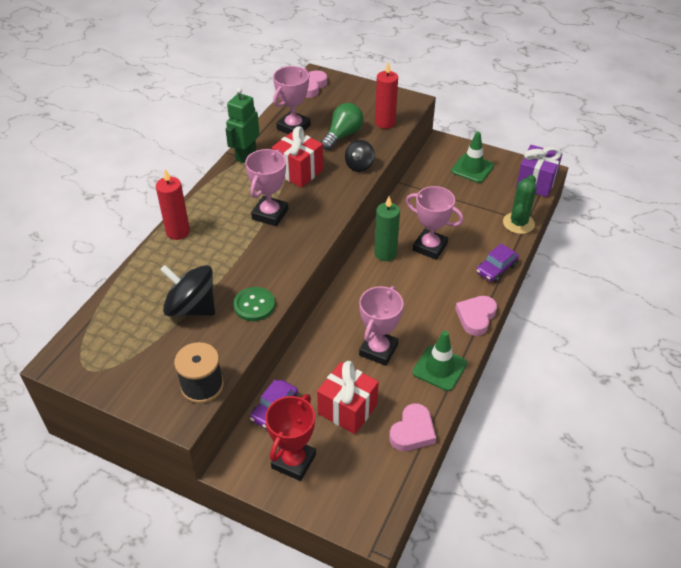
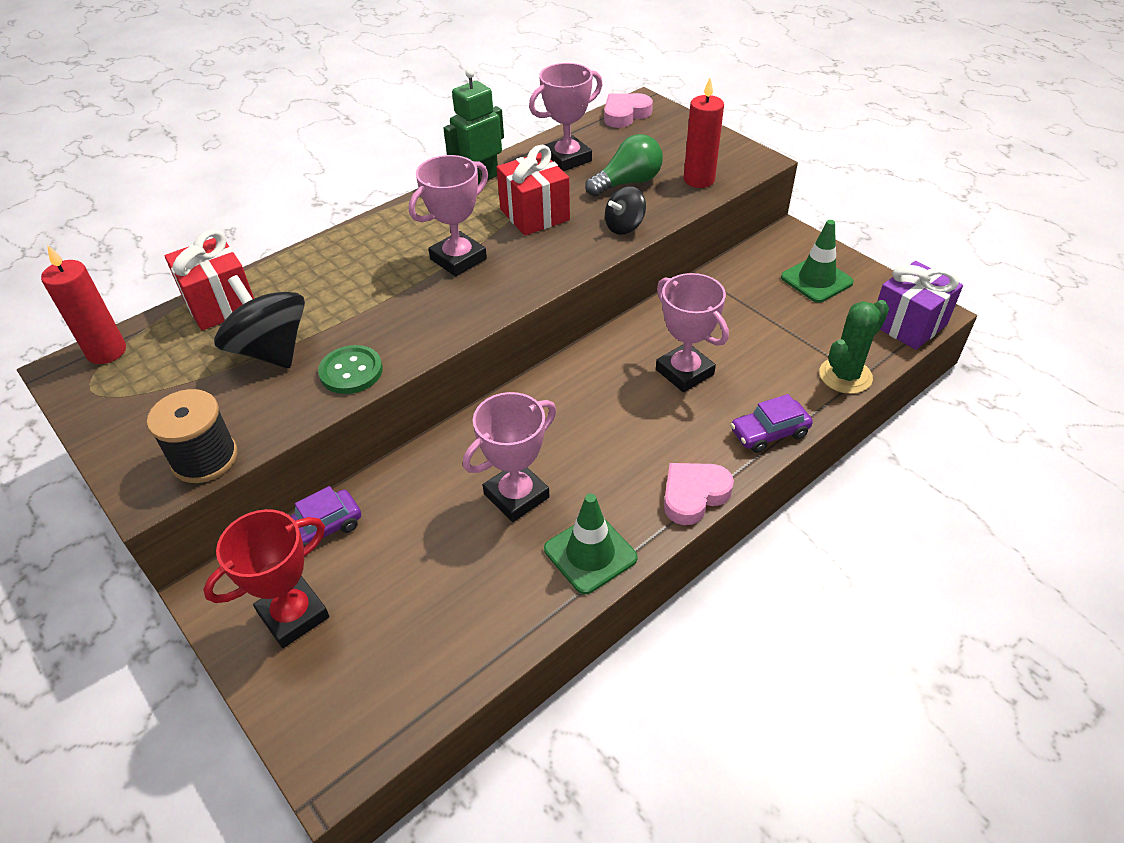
camera: 25 degrees right, 0 degrees up
red candle [156,169,190,240] -> red candle moved to [41,245,126,364]
red gift [317,361,379,434] -> red gift moved to [165,229,254,330]
green candle [374,197,400,261] -> none
pink heart [389,403,436,451] -> none

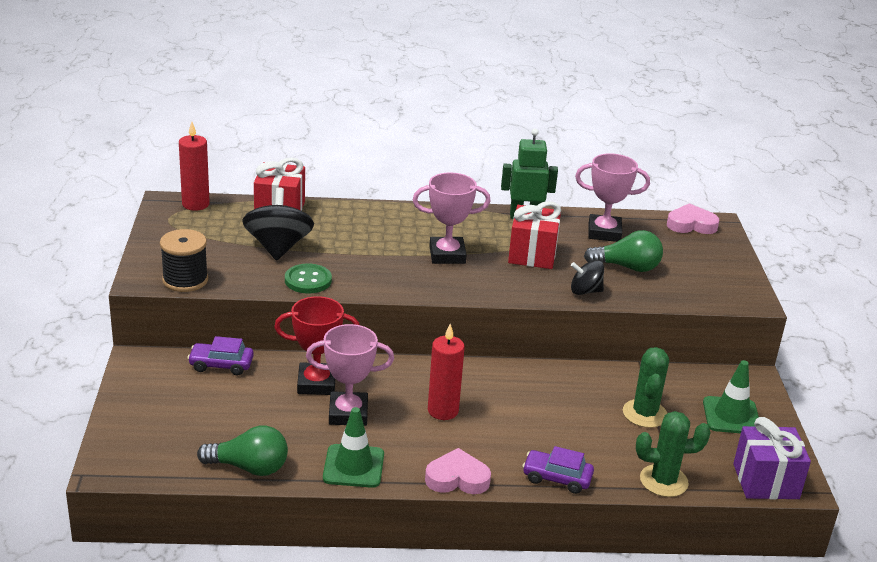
camera: 35 degrees right, 15 degrees down
red trophy [203,509,329,648] -> red trophy moved to [274,296,359,395]
pink trophy [656,273,729,392] -> none
red candle [684,78,724,188] -> red candle moved to [428,324,465,420]
none -> green light bulb [197,425,288,476]
none -> green cactus [623,347,669,428]

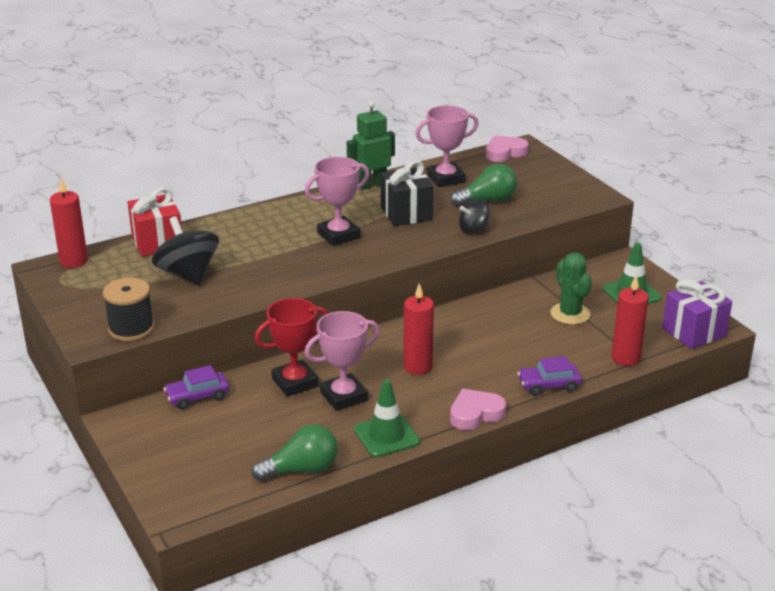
camera: 25 degrees left, 0 degrees up
green button [285,264,332,293] -> none
red gift [508,201,561,269] -> black gift [381,161,433,226]
green cactus [636,411,711,497] -> red candle [611,276,649,366]

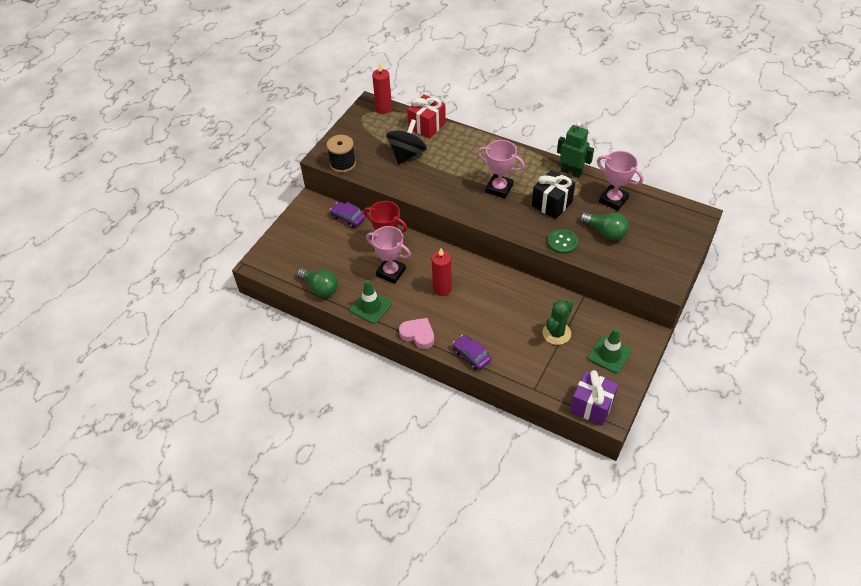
camera: 60 degrees right, 20 degrees up
black spinning top [459,198,490,234] -> green button [547,229,578,254]
pink heart [486,135,529,162] -> none
red candle [611,276,649,366] -> none

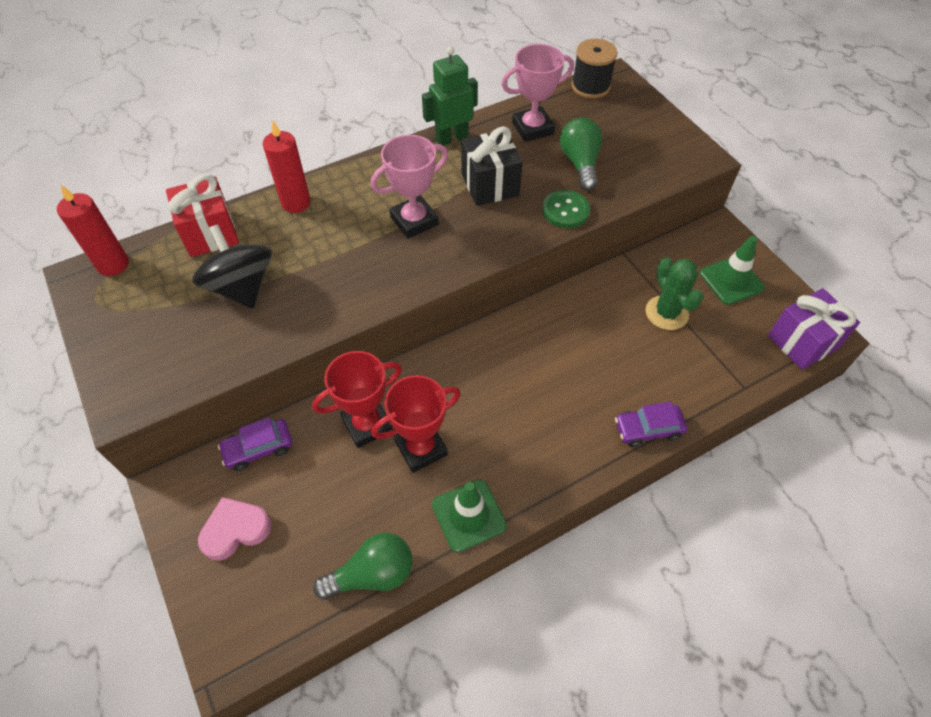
camera: 60 degrees left, 5 degrees up
black spool [327,135,356,173] -> black spool moved to [571,39,618,99]
pink trophy [366,226,411,284] -> red trophy [371,375,461,473]
pink heart [399,318,434,349] -> pink heart moved to [198,497,272,561]
red candle [432,248,452,296] -> red candle moved to [263,120,311,213]
green light bulb [580,212,629,241] -> green light bulb turned 75 degrees counterclockwise [560,117,603,191]

